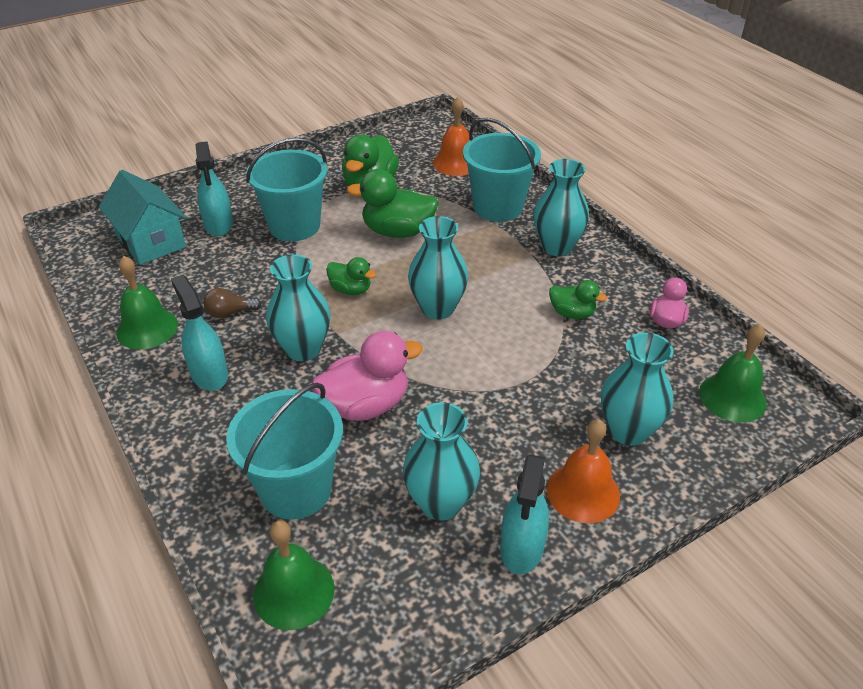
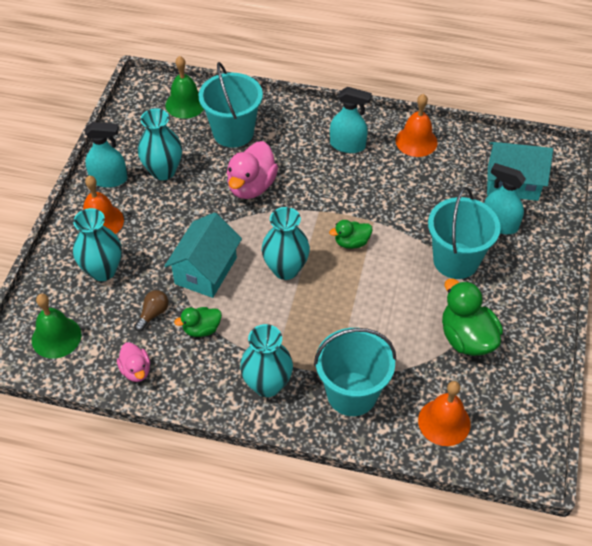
camera: 135 degrees right, 10 degrees up
green bell [116,256,178,349] -> orange bell [395,94,438,157]
brown light bulb [203,288,262,318] -> brown light bulb moved to [134,290,169,331]
turquoise vase [266,254,331,361] -> none
green duck [346,169,439,238] -> none
turquoise spray bottle [500,454,549,574] -> turquoise spray bottle turned 120 degrees clockwise [85,122,127,188]
none -> turquoise house [164,212,242,298]

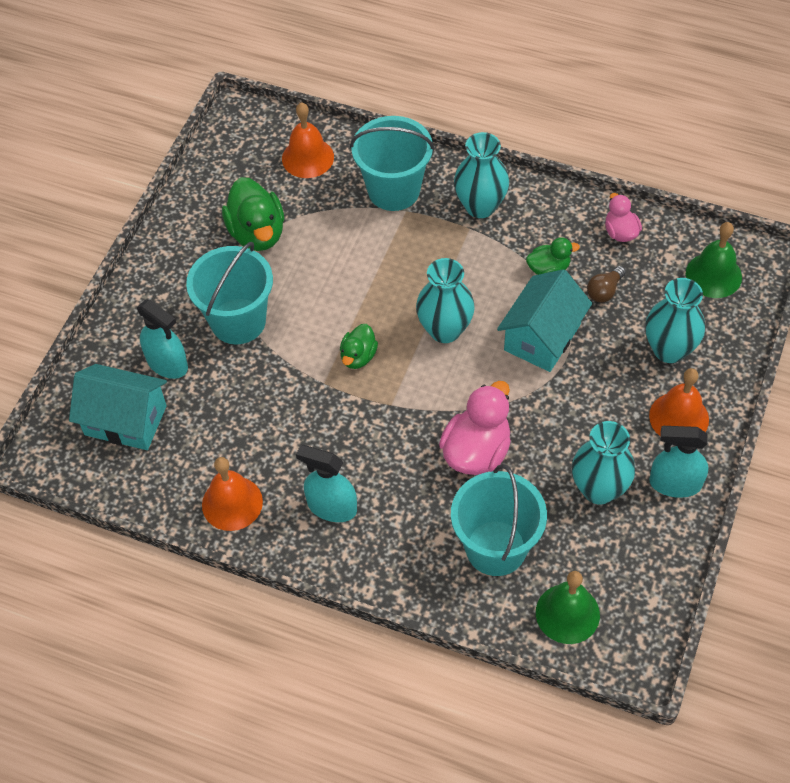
camera: 170 degrees left, 5 degrees up
green duck [329,220,372,249] -> green duck turned 120 degrees clockwise [340,324,378,369]

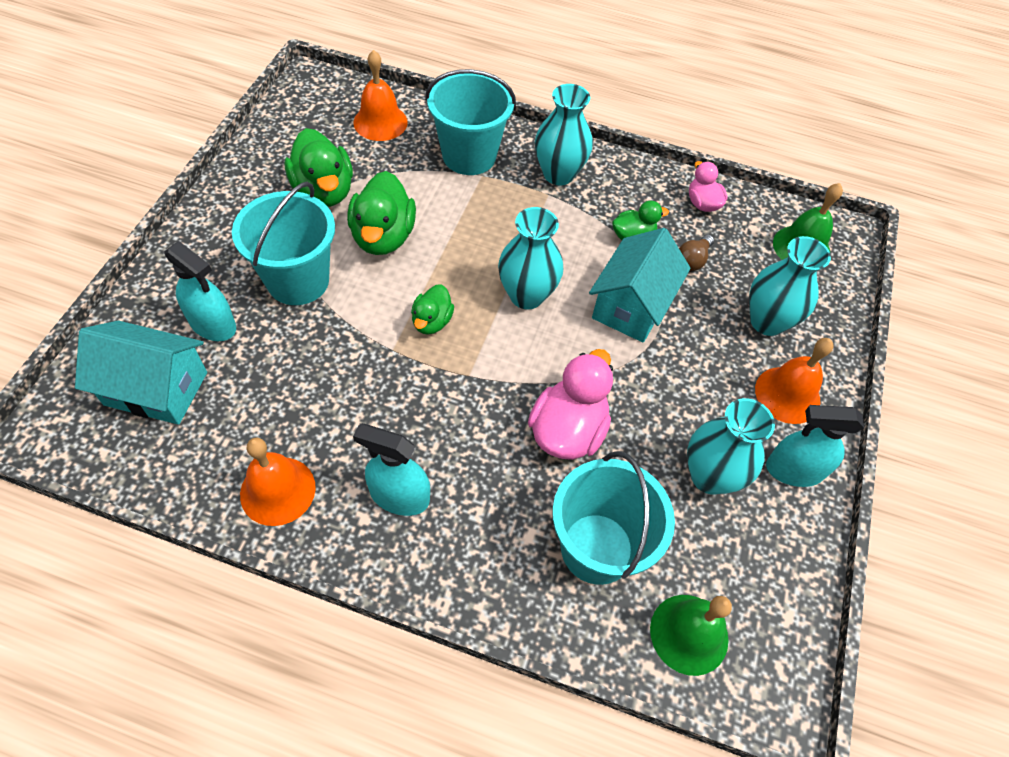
camera: 10 degrees left, 0 degrees up
none -> green duck [347,171,416,255]

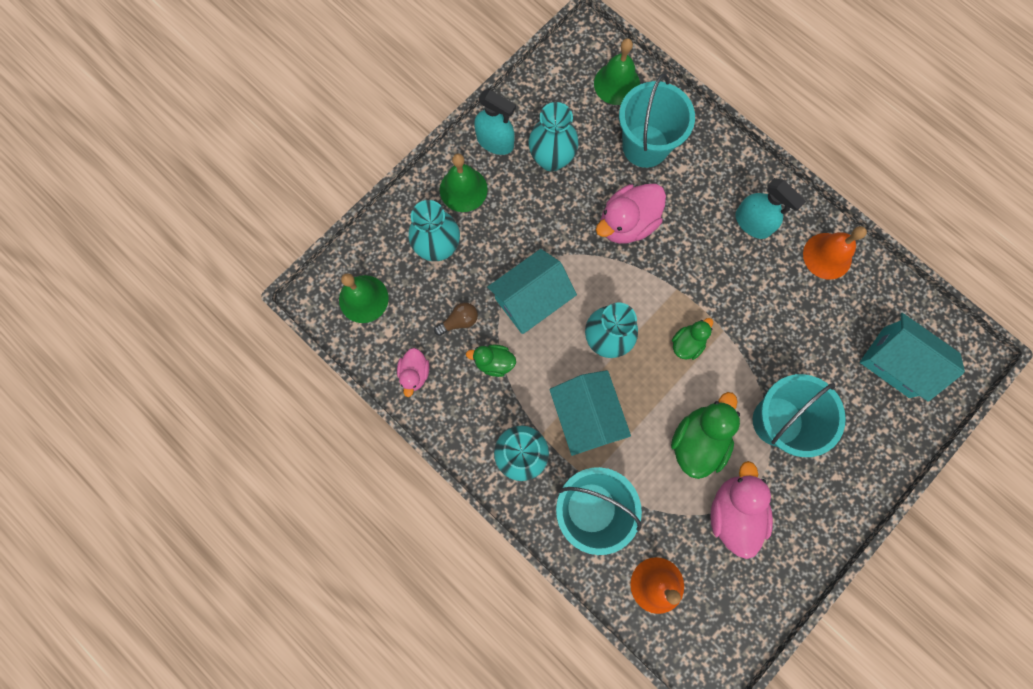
camera: 150 degrees left, 20 degrees up
turquoise spray bottle [164,241,236,341] -> none
green duck [285,128,353,207] -> pink duck [711,461,773,559]
orange bell [755,338,834,424] -> green bell [440,154,488,212]
none -> turquoise house [549,370,631,456]

